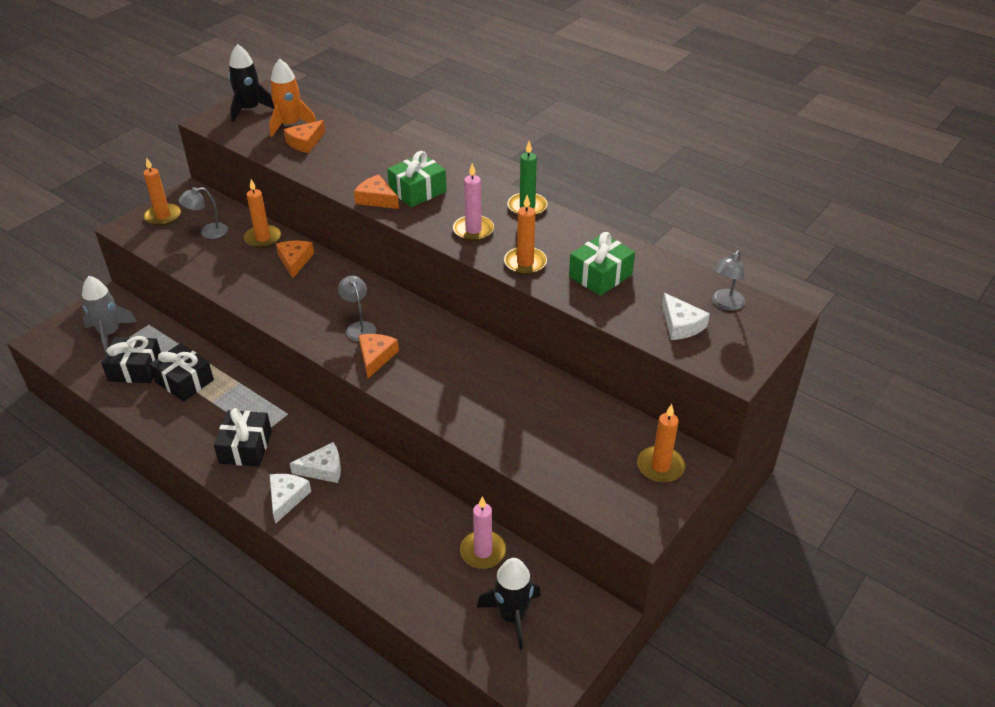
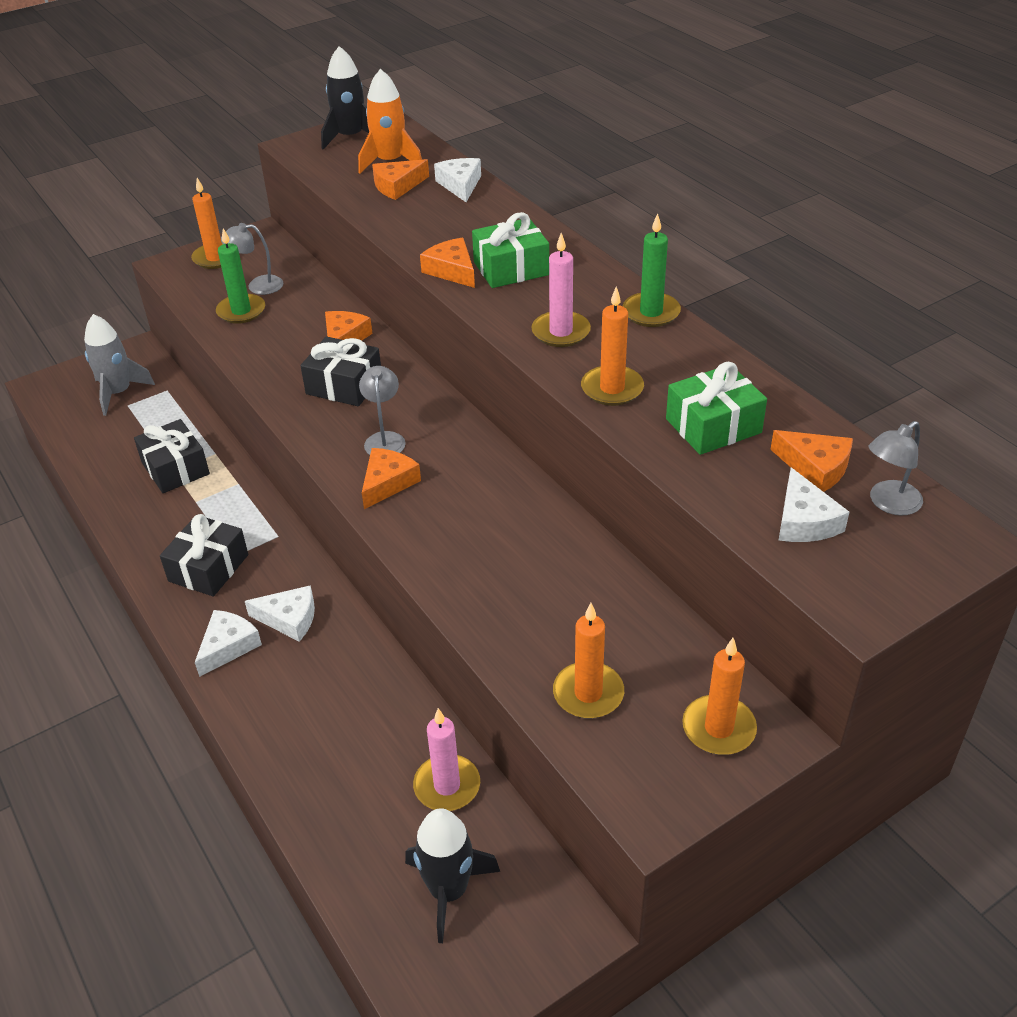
camera: 20 degrees right, 0 degrees up
black gift [101,336,161,383] -> black gift moved to [301,336,381,406]
orange candle [244,179,281,248] -> orange candle moved to [553,603,624,719]
none -> green candle [216,228,265,324]
none -> white cheese [434,158,481,202]
none -> orange cheese [770,430,853,492]

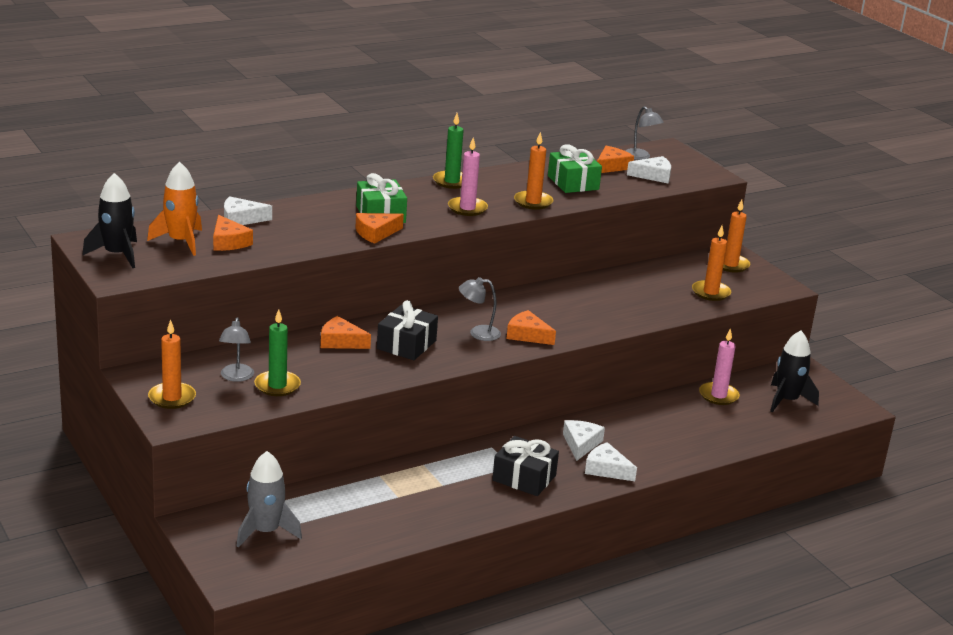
camera: 90 degrees left, 15 degrees down
black gift [134,419,210,493] -> none

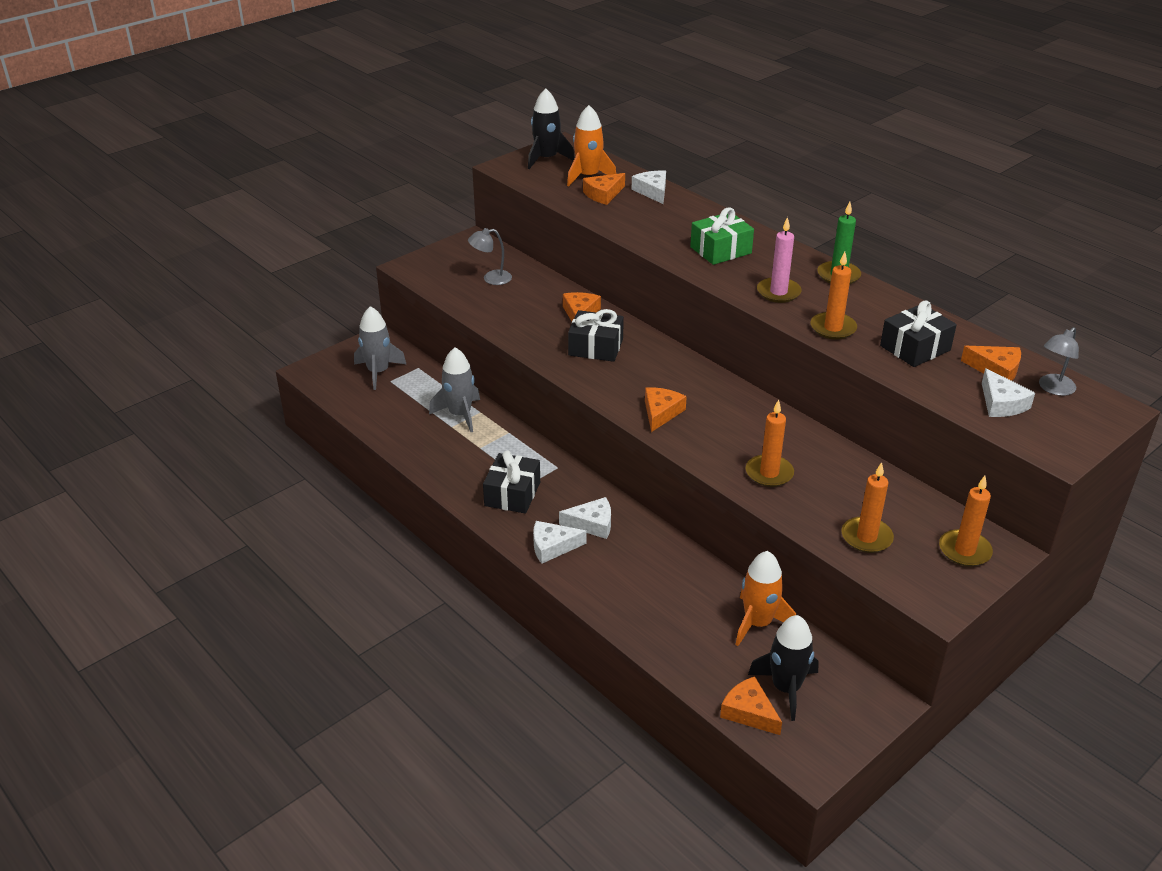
camera: 80 degrees right, 10 degrees up
orange candle [148,319,196,409] -> orange candle moved to [746,400,794,487]
green candle [254,309,301,396] -> none
orange cheese [355,213,404,244] -> orange cheese moved to [720,676,782,735]
grey lamp [459,277,501,341] -> none
green gift [548,144,602,193] -> black gift [880,300,957,367]
white cheese [585,442,637,481] -> white cheese turned 120 degrees counterclockwise [533,521,587,564]
pink candle [699,328,740,405] -> orange rocket [735,551,796,646]
none -> grey rocket [429,347,480,432]

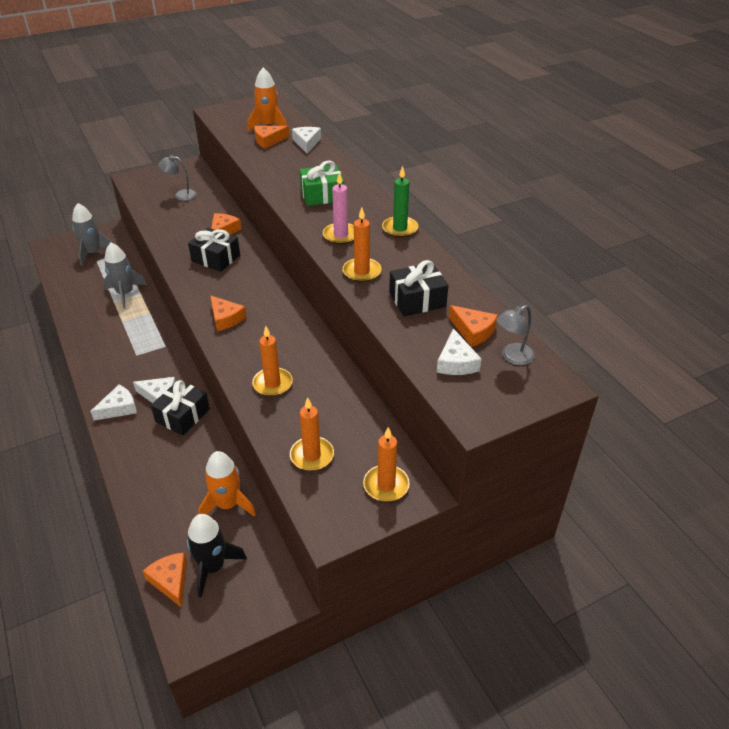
camera: 15 degrees right, 5 degrees up
black gift [483,450,540,514] -> black gift moved to [151,380,210,435]
black rocket [528,88,575,169] -> none
white cheese [533,521,587,564] -> white cheese turned 135 degrees clockwise [90,385,137,421]
orange cheese [645,387,687,432] -> orange cheese turned 105 degrees clockwise [210,295,247,331]

